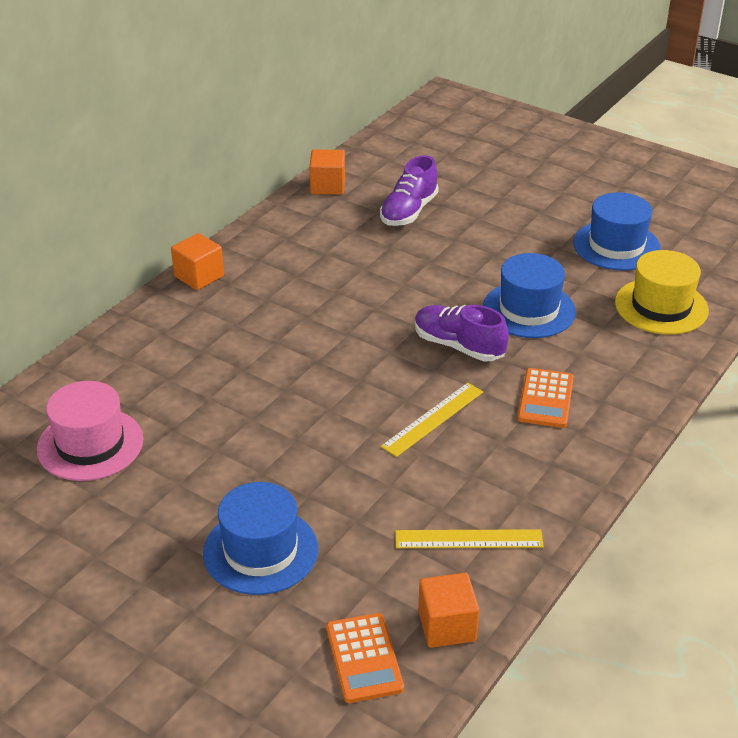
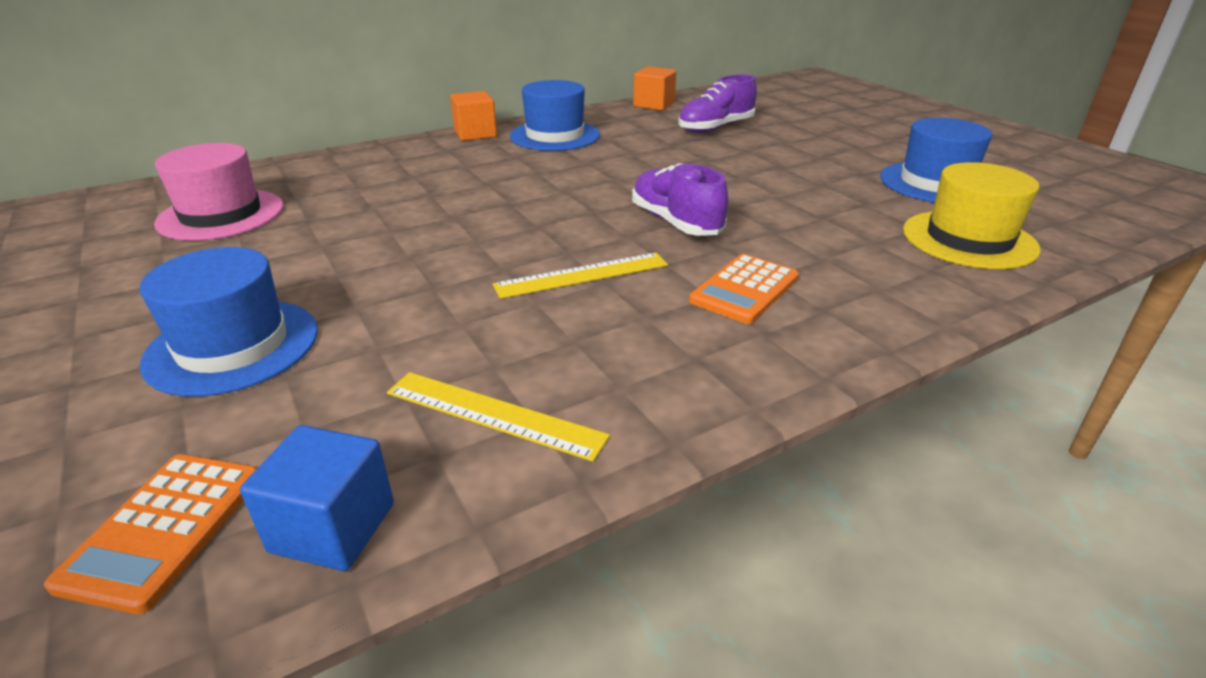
camera: 25 degrees right, 5 degrees down
orange cube [418,573,479,648] -> blue cube [240,425,394,571]
blue hat [483,253,576,338] -> blue hat moved to [510,80,600,151]

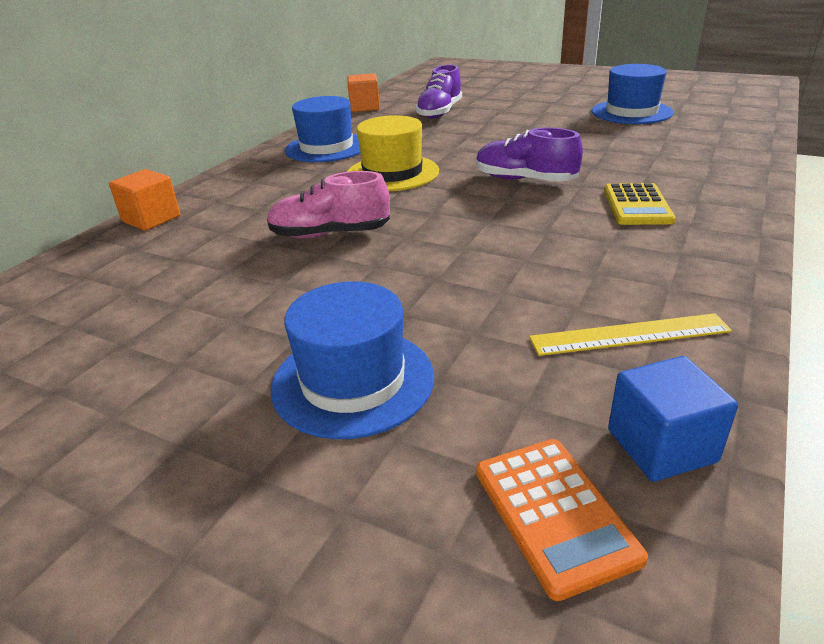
camera: 30 degrees left, 0 degrees up
pink hat [154,143,283,241] -> none
orange cube [450,91,497,141] -> orange cube moved to [109,169,181,231]
yellow ruler [493,253,668,299] -> none
orange calculator [689,254,799,324] -> yellow calculator [604,183,676,225]
yellow hat [903,162,1041,269] -> yellow hat moved to [347,115,439,191]
none -> pink shoe [267,171,390,238]

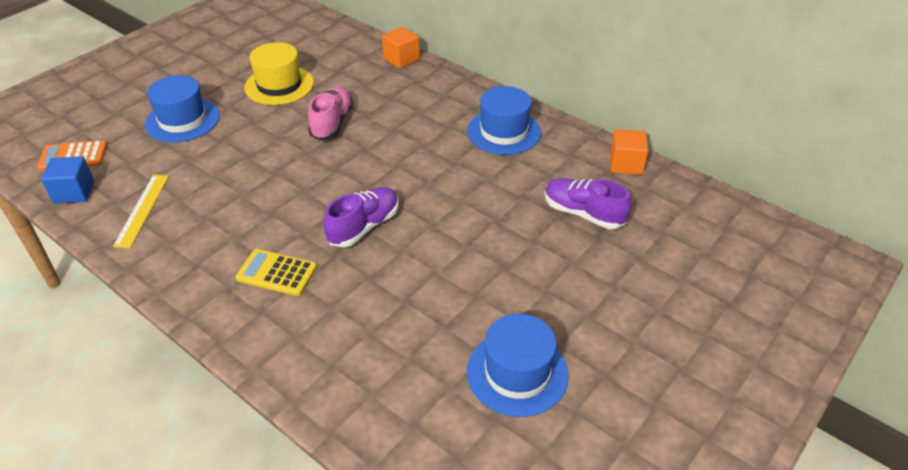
camera: 100 degrees right, 10 degrees up
yellow hat [347,115,439,191] -> yellow hat moved to [244,42,314,105]

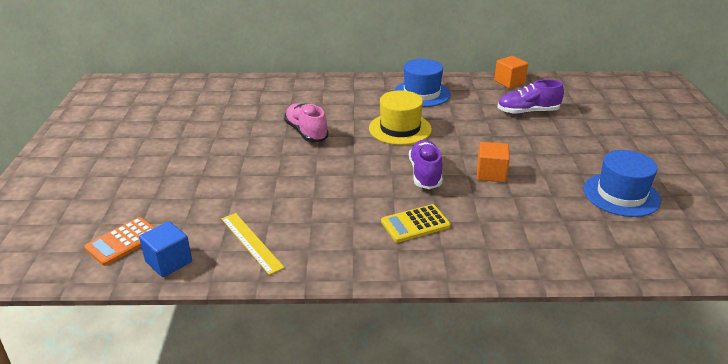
camera: 40 degrees left, 10 degrees down
blue hat [145,75,220,142] -> none
yellow hat [244,42,314,105] -> yellow hat moved to [369,90,432,145]
orange cube [382,27,420,69] -> orange cube moved to [477,142,510,182]

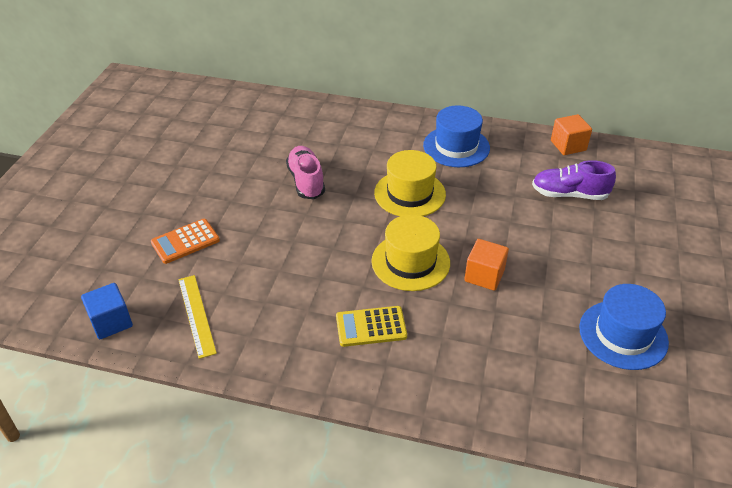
camera: 15 degrees right, 10 degrees up
orange calculator [84,217,155,266] -> orange calculator moved to [151,219,220,264]
purple shoe [409,140,443,189] -> yellow hat [371,215,450,291]

